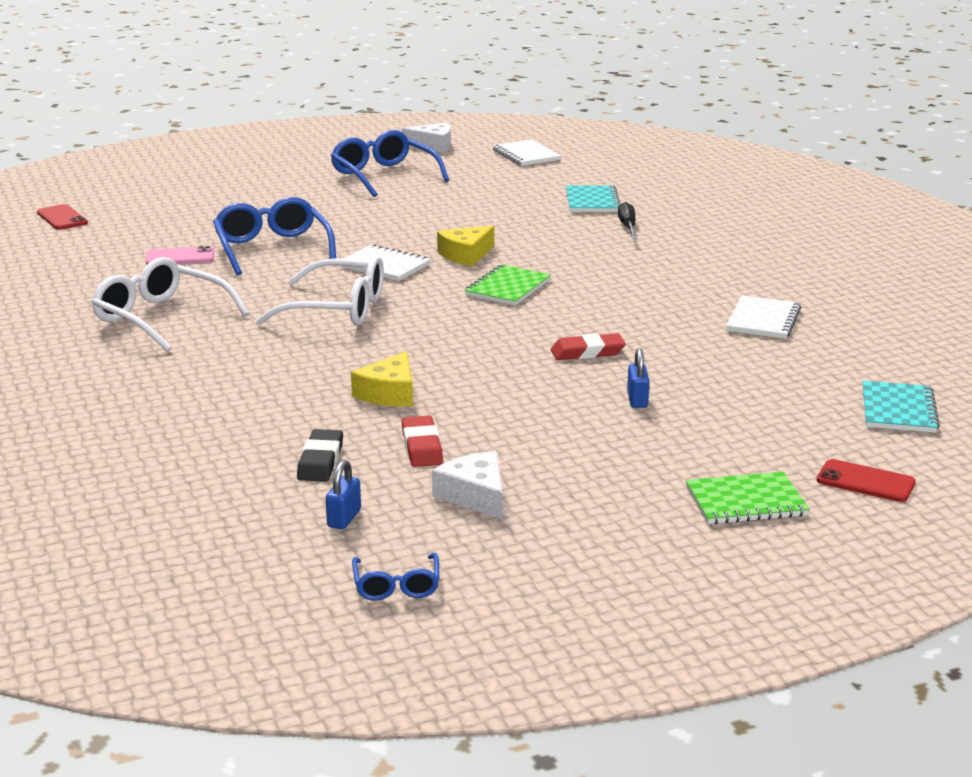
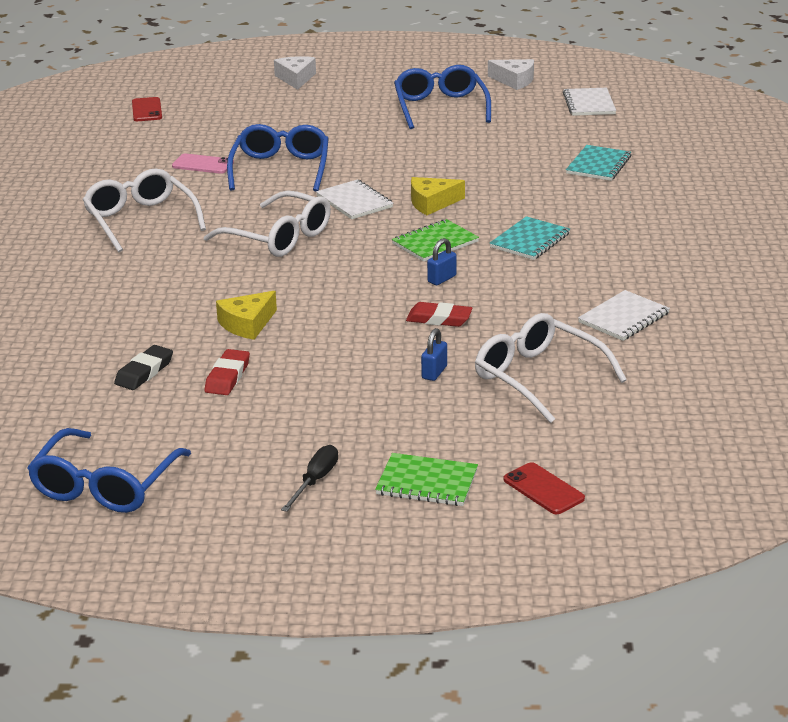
camera: 25 degrees right, 5 degrees up
blue padlock [326,460,361,529] -> blue padlock moved to [427,238,457,285]
blue glasses [352,553,439,601] -> blue glasses [27,428,191,513], size x1.98
white cheese [432,452,503,520] -> white cheese moved to [274,56,316,90]
black screwdriver [618,202,637,239] -> black screwdriver moved to [281,445,338,512]
turquoise notebook [862,381,940,433] -> turquoise notebook moved to [490,216,570,260]
none -> white glasses [475,313,627,423]

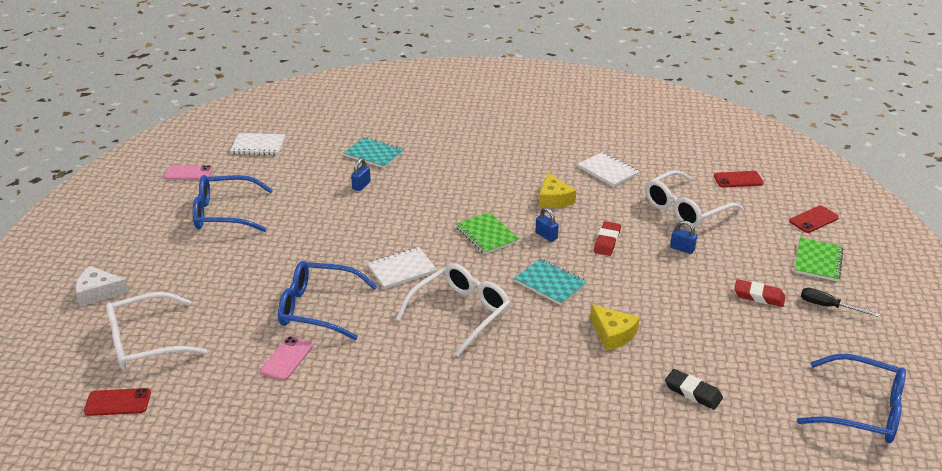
camera: 85 degrees left, 5 degrees up
white glasses [82,169,206,252] -> white glasses moved to [106,292,207,370]
red eraser [204,349,250,395] -> red eraser moved to [734,279,785,307]
yellow cheese [411,177,465,215] -> yellow cheese moved to [539,173,576,208]
white cheese [488,59,534,90] -> pink phone [164,165,213,180]
turquoise notebook [490,216,570,260] -> turquoise notebook moved to [514,258,587,305]
none -> blue padlock [351,158,371,191]
none -> red phone [714,171,764,188]

